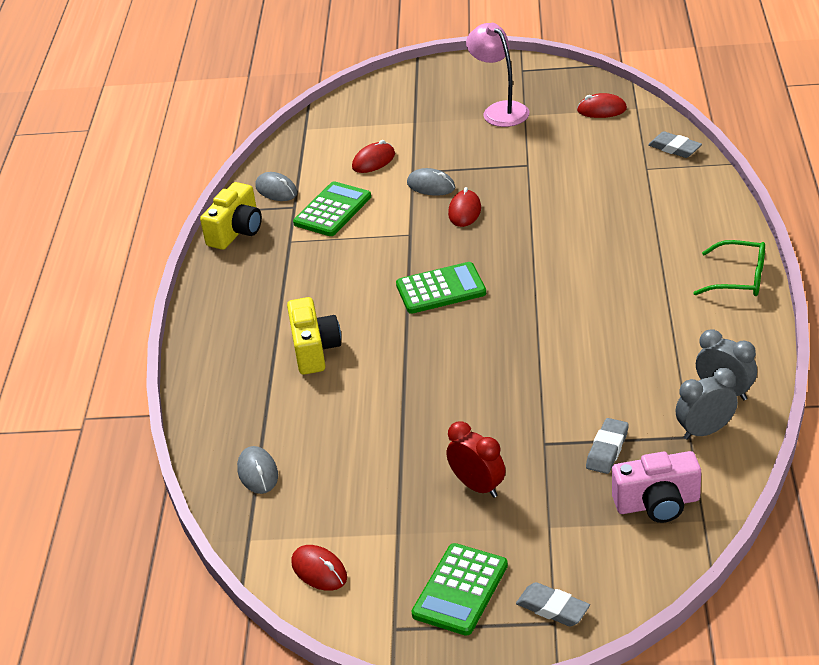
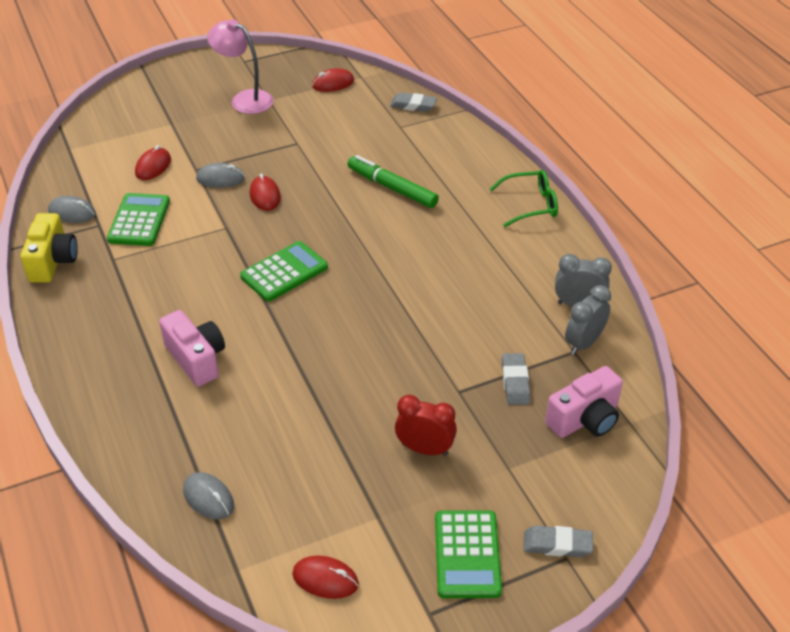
camera: 30 degrees left, 5 degrees up
yellow camera [287,297,341,375] -> pink camera [159,310,225,387]
none -> green marker [347,155,439,208]

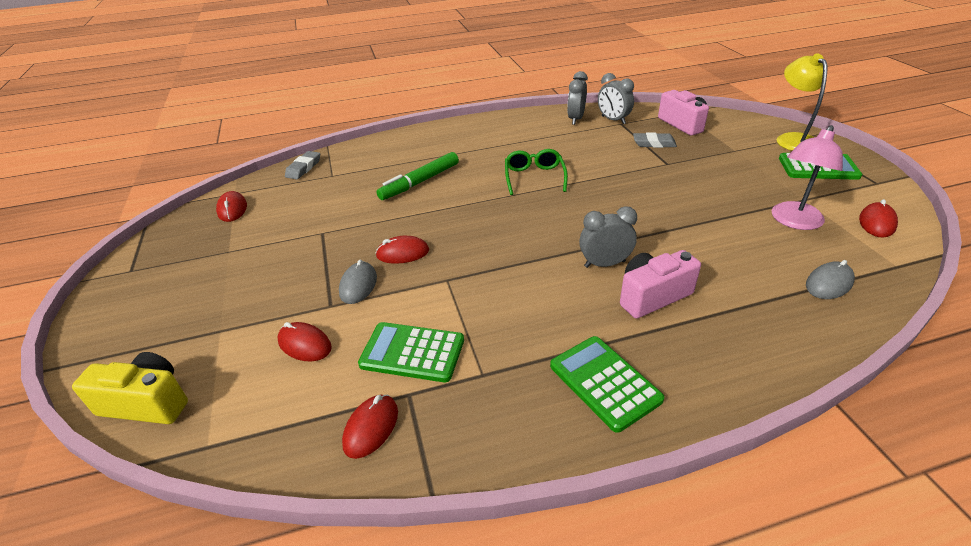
camera: 80 degrees left, 5 degrees down
yellow camera [20,213,78,283] -> yellow camera moved to [72,352,188,424]
grey mouse [48,196,96,223] -> red mouse [342,395,398,459]
pink lamp [207,19,273,114] -> pink lamp moved to [772,125,843,230]
green calculator [240,241,328,302] -> green calculator moved to [550,336,664,433]
red clock [395,395,457,456] -> none
green glasses [490,170,558,227] -> green glasses moved to [505,149,568,195]
grey eraser [523,525,593,557] -> yellow lamp [777,53,827,151]
none -> grey clock [579,206,637,268]

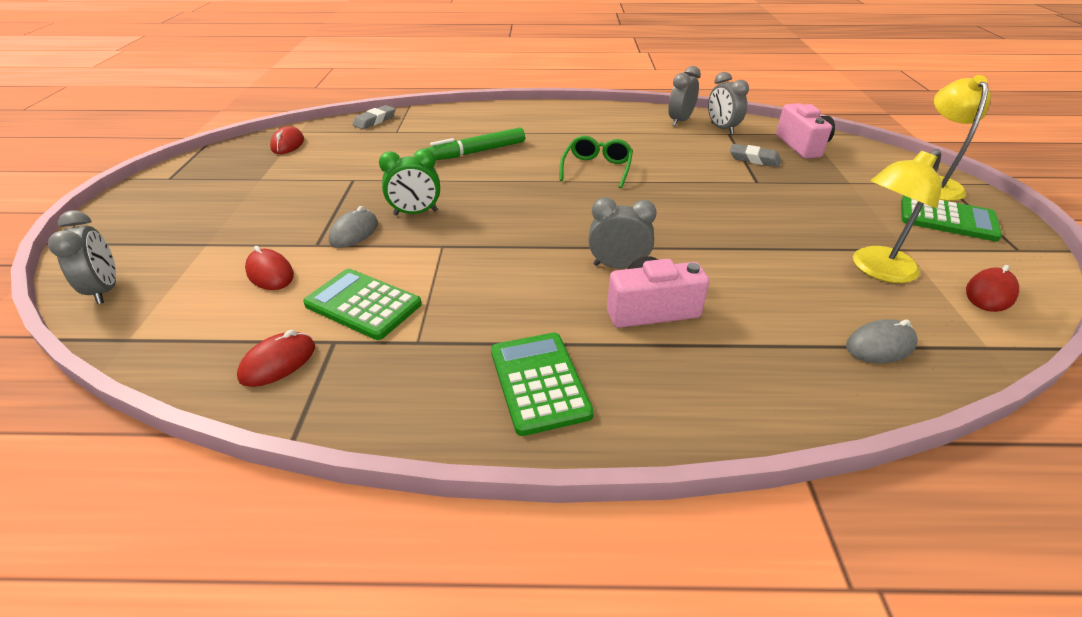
camera: 15 degrees right, 0 degrees up
yellow camera [72,352,188,424] -> grey clock [48,211,116,304]
red mouse [375,236,429,264] -> green clock [379,149,440,215]
pink lamp [772,125,843,230] -> yellow lamp [853,149,942,283]

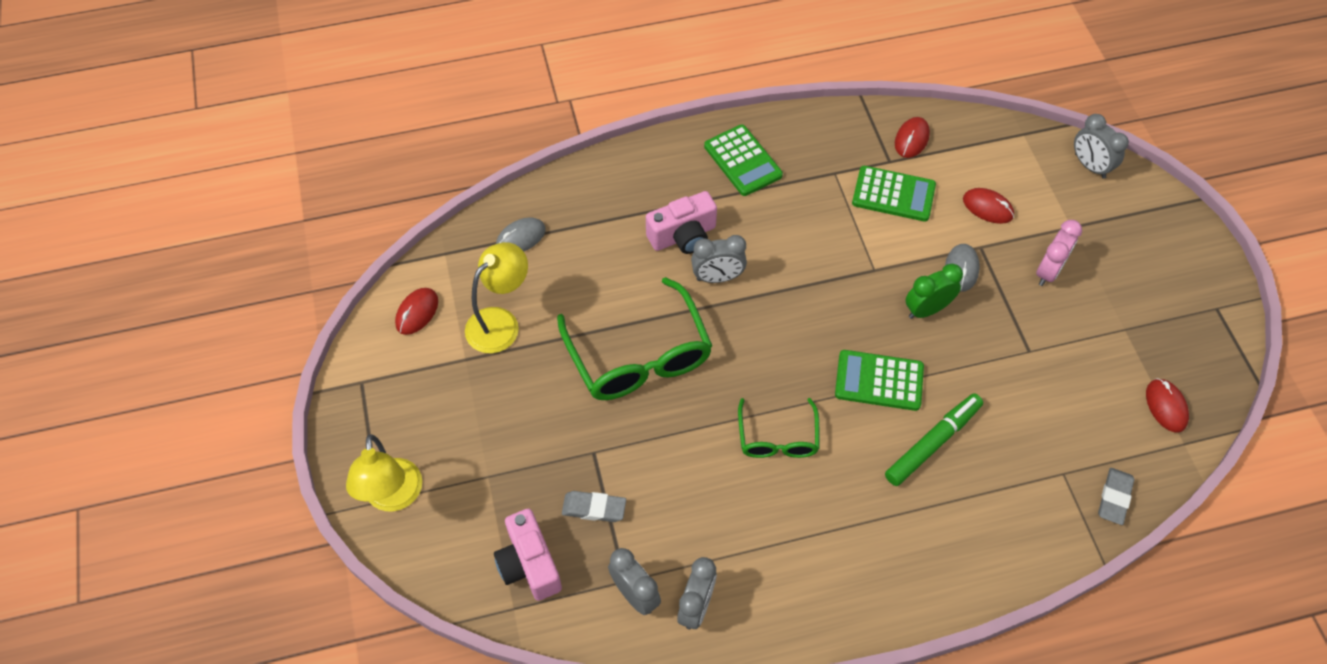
camera: 165 degrees right, 20 degrees up
green calculator [901,195,1002,242] -> green calculator moved to [835,350,924,411]
none -> green glasses [557,277,712,400]
none -> pink clock [1036,220,1082,286]

